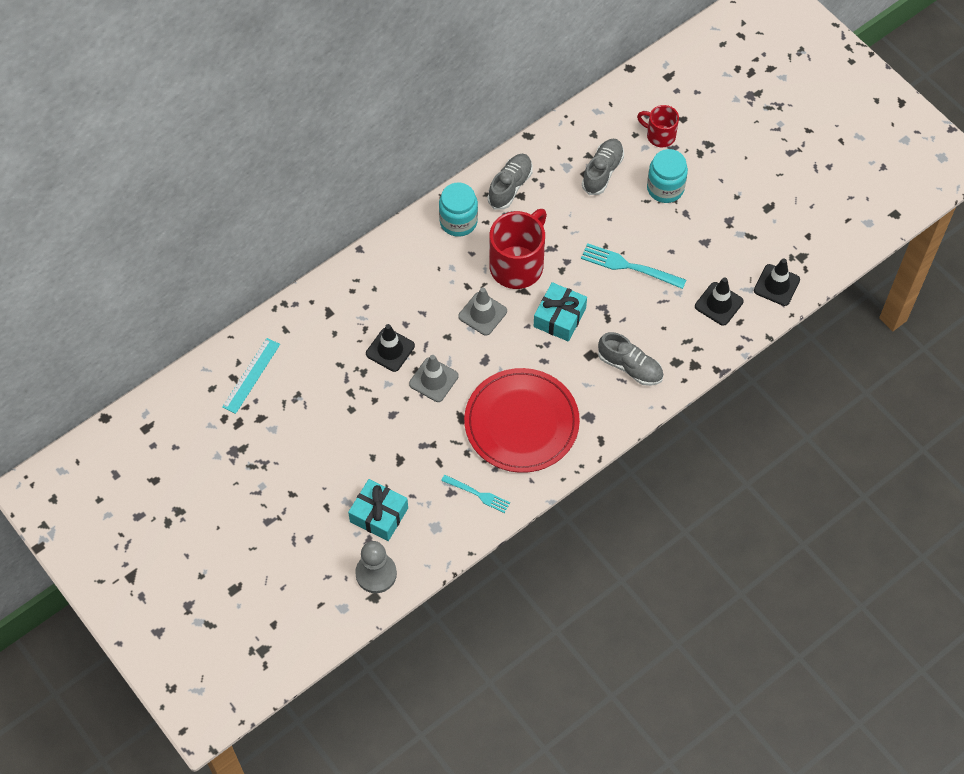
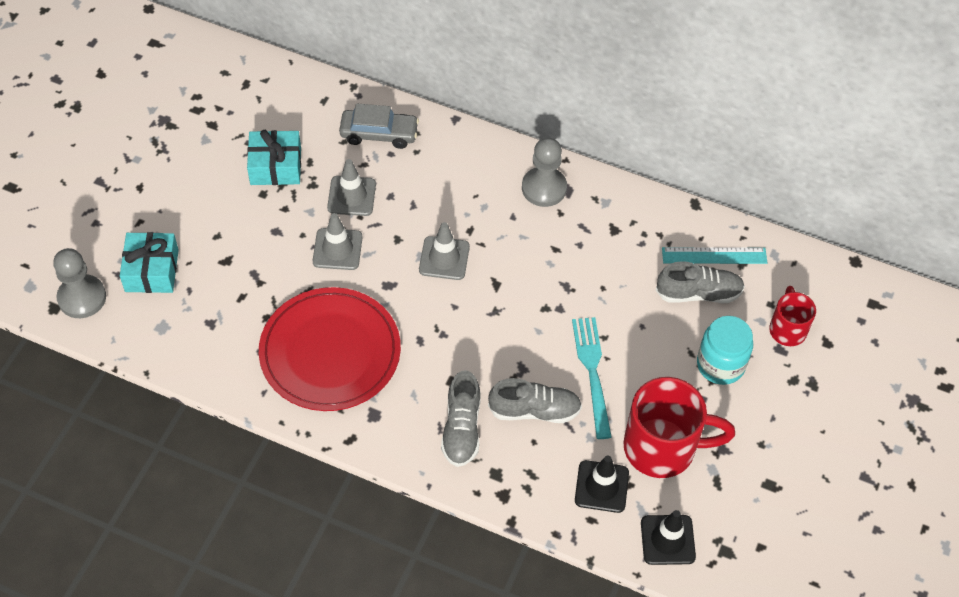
camera: 60 degrees right, 5 degrees down
turquoise ruler [222,338,280,414] -> turquoise ruler moved to [662,247,767,264]
black traffic cone [366,324,415,372] -> grey traffic cone [327,159,376,216]
turquoise jar [439,183,478,237] -> grey pawn [522,137,567,207]
turquoise fork [441,475,510,513] -> none
grey shoe [488,154,533,210] -> grey shoe moved to [488,378,582,423]
red mug [489,209,547,289] -> red mug moved to [623,377,735,478]
turquoise gift [534,282,587,342] -> turquoise gift moved to [247,130,301,185]
none -> grey car [339,104,419,149]

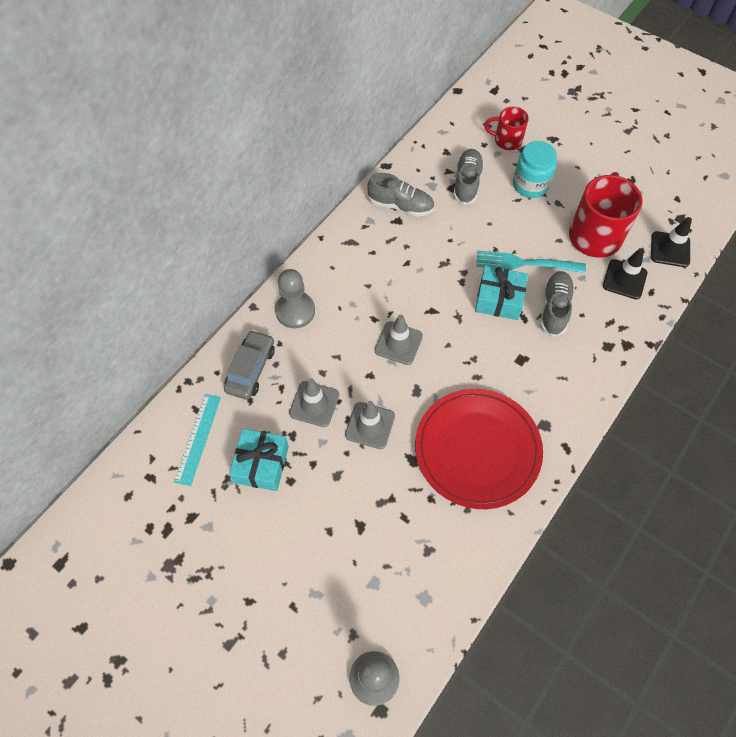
camera: 75 degrees left, 5 degrees up
turquoise gift [120,232,179,293] -> turquoise gift moved to [475,266,528,320]
grey shoe [441,370,480,467] -> grey shoe moved to [367,173,434,217]
grey pawn [522,137,567,207] -> grey pawn moved to [275,269,315,328]
turquoise ruler [662,247,767,264] -> turquoise ruler moved to [174,394,221,486]

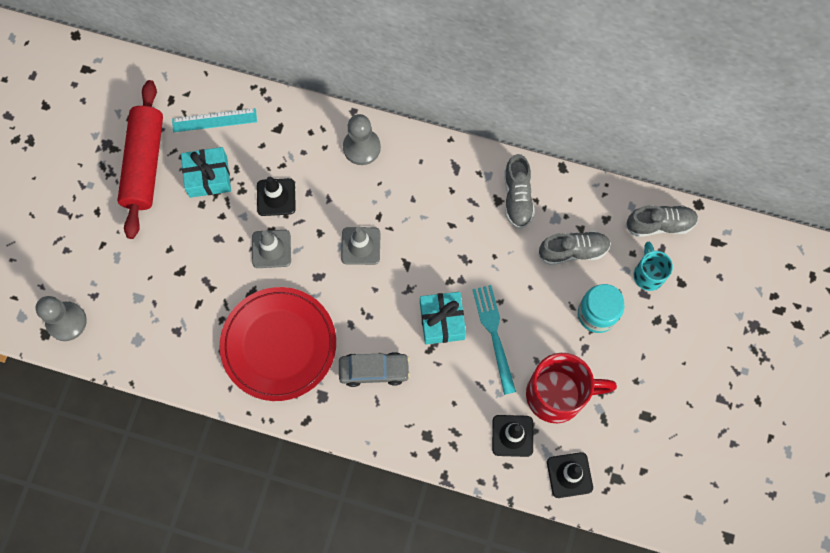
camera: 70 degrees right, 10 degrees up
grey car [224,330,275,400] -> grey car moved to [339,352,410,387]
grey traffic cone [289,378,339,427] -> black traffic cone [257,177,296,216]
red mug [484,107,529,150] -> turquoise mug [634,242,673,291]
grey shoe [540,271,575,337] -> grey shoe moved to [625,205,698,237]
none -> red rolling pin [117,80,163,239]

